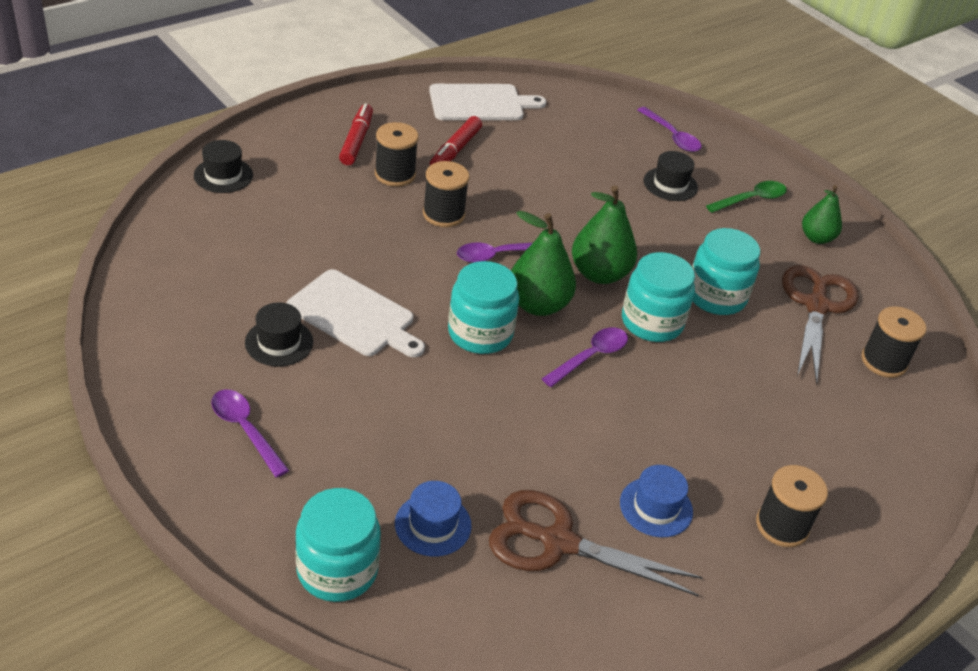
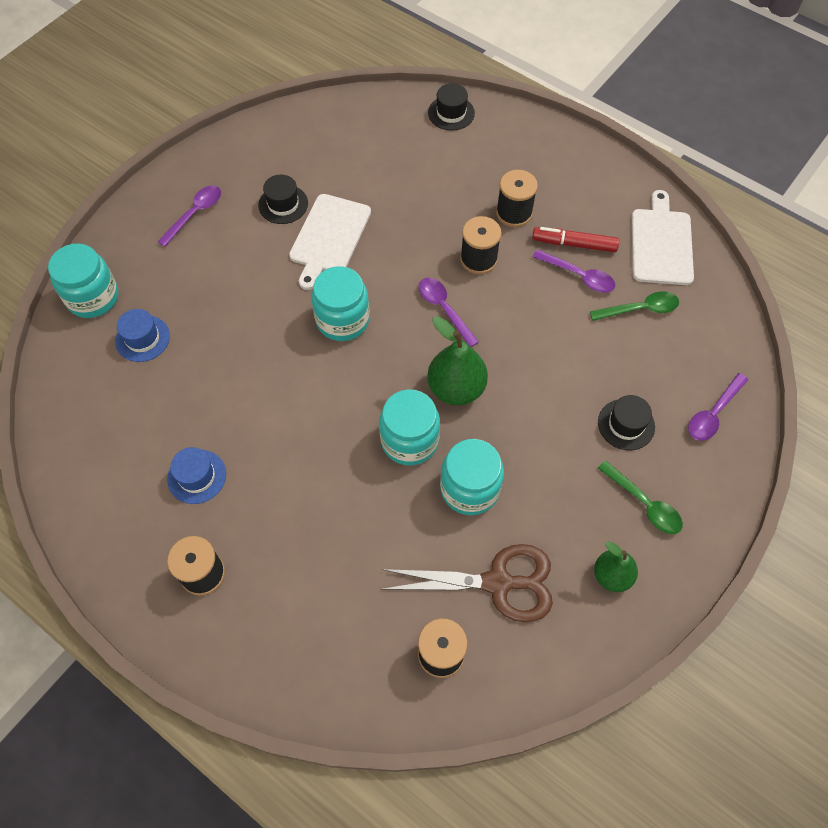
camera: 80 degrees right, 20 degrees up
red marker [339,103,373,165] -> none
white cutting board [429,84,546,120] -> white cutting board turned 150 degrees counterclockwise [632,190,694,285]
brown scissors [489,490,703,596] -> none
green pear [511,211,576,316] -> none
purple spoon [542,328,628,387] -> purple spoon moved to [533,249,616,293]
none -> green spoon [590,291,679,321]

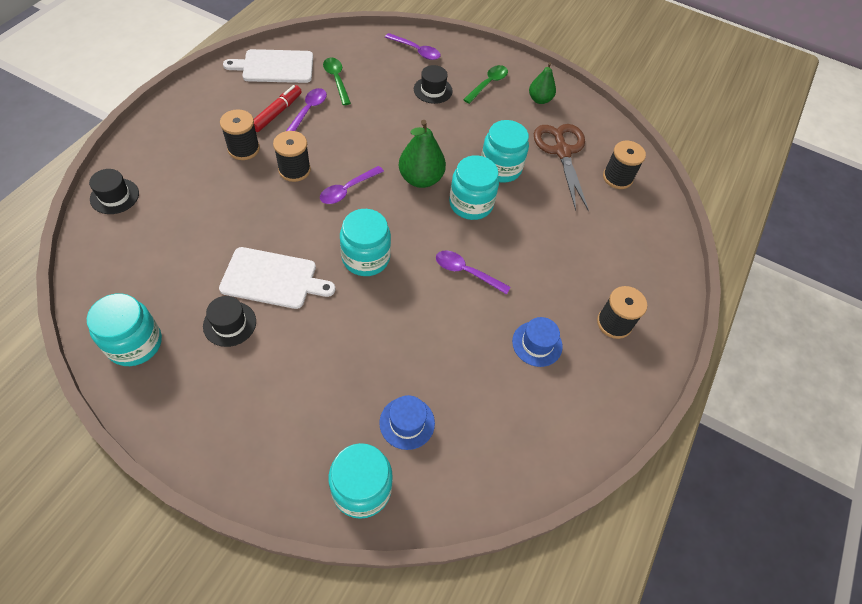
camera: 105 degrees left, 5 degrees down
purple spoon [157,186,221,247] -> purple spoon moved to [436,250,511,295]
red marker [532,227,619,252] -> red marker turned 150 degrees counterclockwise [254,85,302,132]
none -> turquoise jar [87,293,162,366]

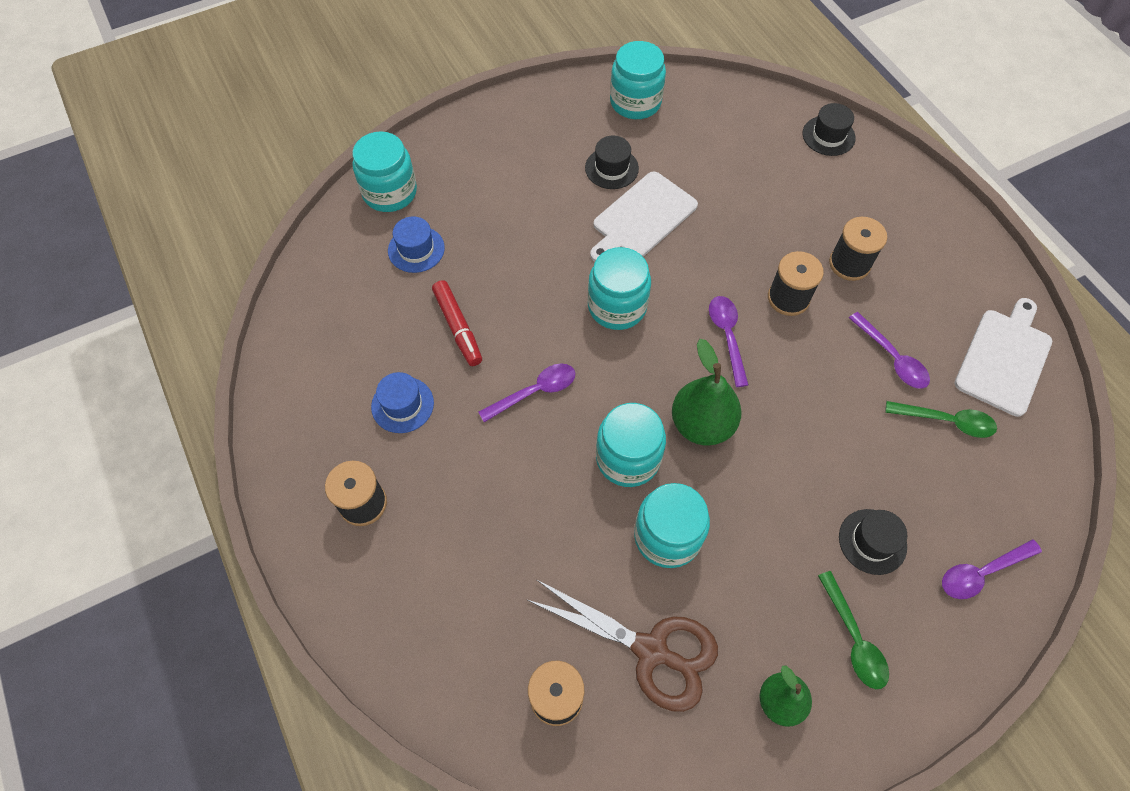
camera: 130 degrees right, 5 degrees up
red marker [254,85,302,132] -> red marker moved to [432,280,482,366]

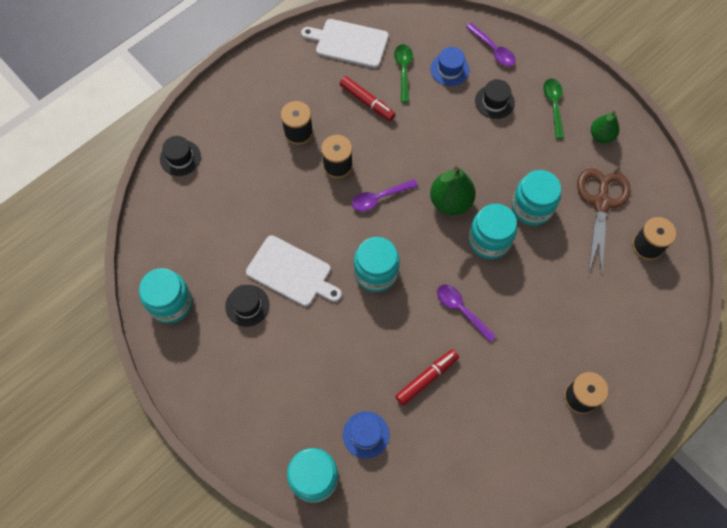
camera: 105 degrees left, 5 degrees up
blue hat [371,372,434,433] -> blue hat moved to [430,47,469,86]
green spoon [818,571,889,689] -> green spoon turned 60 degrees counterclockwise [543,79,564,139]
purple spoon [849,312,930,389] -> red marker [340,76,395,121]

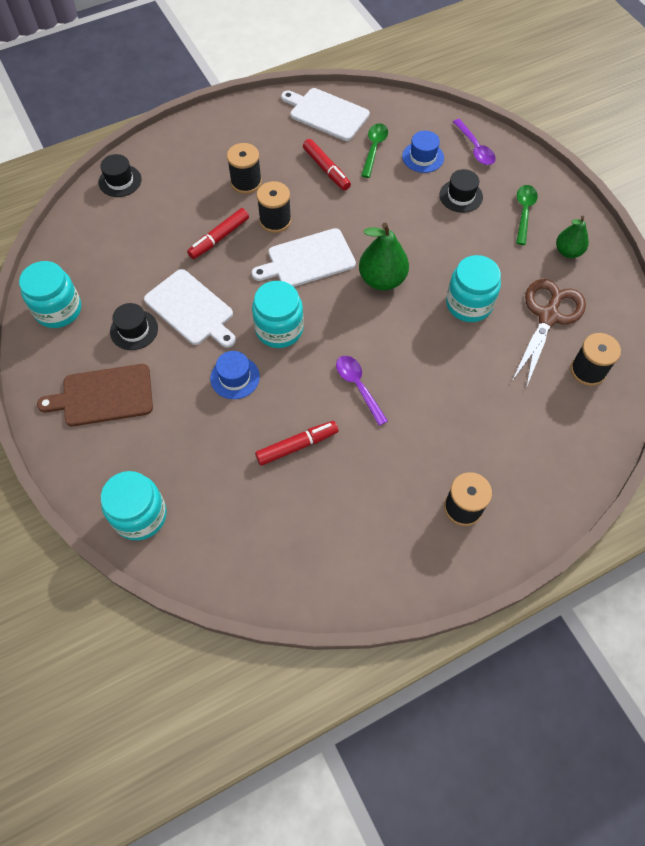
camera: 15 degrees right, 5 degrees down
blue hat [343,411,389,459] -> blue hat moved to [210,351,260,399]
purple spoon [352,179,418,211] -> white cutting board [252,228,356,287]
turquoise jar [469,204,517,259] -> none
none -> brown cutting board [37,364,153,426]
none -> red marker [187,208,249,259]

